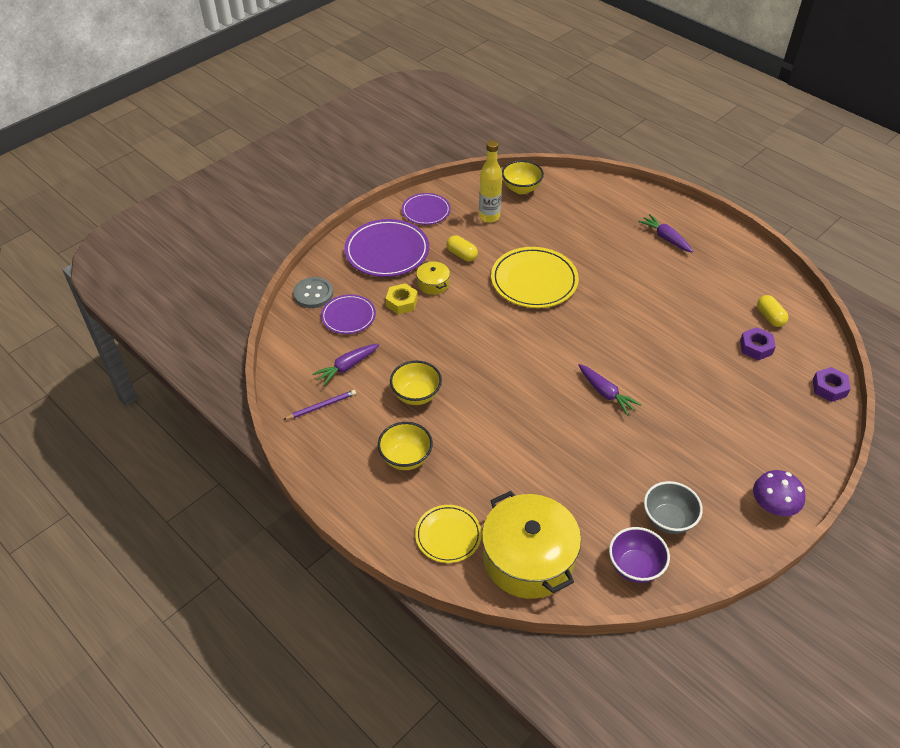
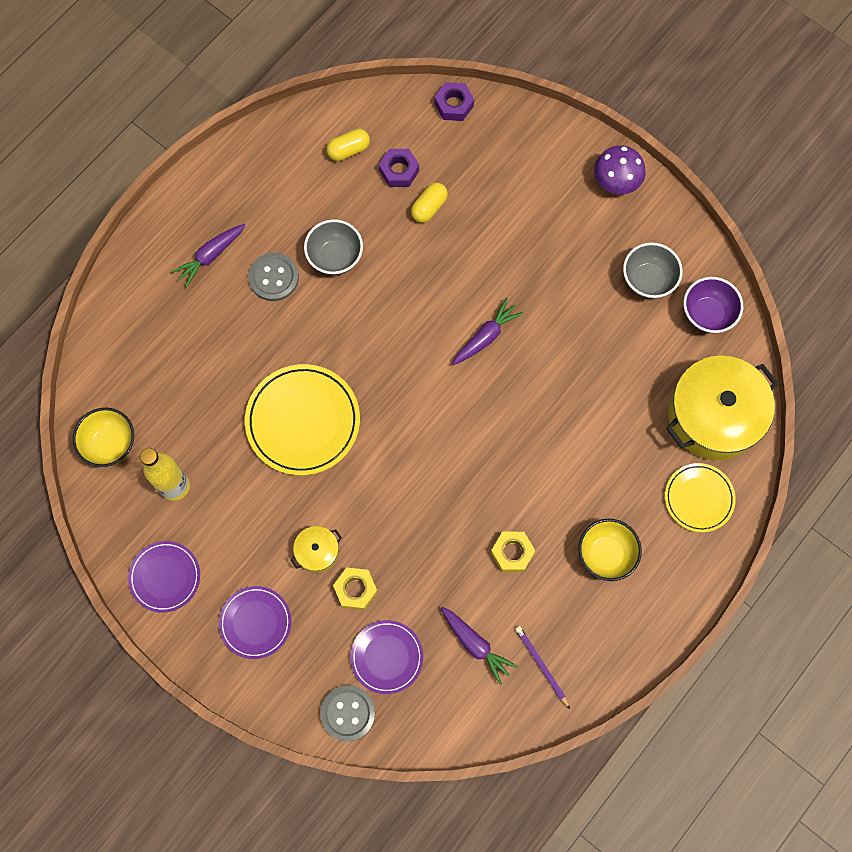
camera: 95 degrees left, 25 degrees up
purple plate [344,219,429,277] -> purple plate [219,586,291,659], size x0.60
yellow bowl [390,361,442,405] -> yellow nut [491,531,535,572]
yellow capsule [446,235,478,261] -> yellow capsule moved to [411,182,448,223]
none -> grey button [248,253,299,301]
none -> grey bowl [304,219,363,275]

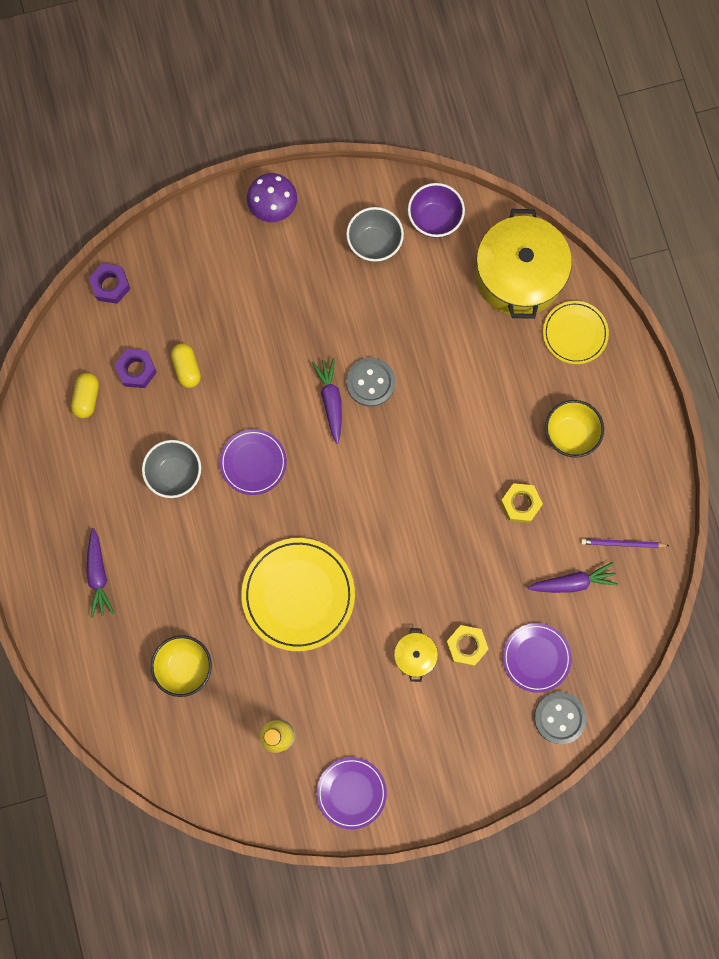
camera: 55 degrees left, 5 degrees up
yellow bowl [73,408,134,467] -> yellow bowl moved to [151,635,212,697]
purple plate [219,586,291,659] -> purple plate moved to [220,429,287,495]
grey button [248,253,299,301] -> grey button moved to [346,357,395,407]

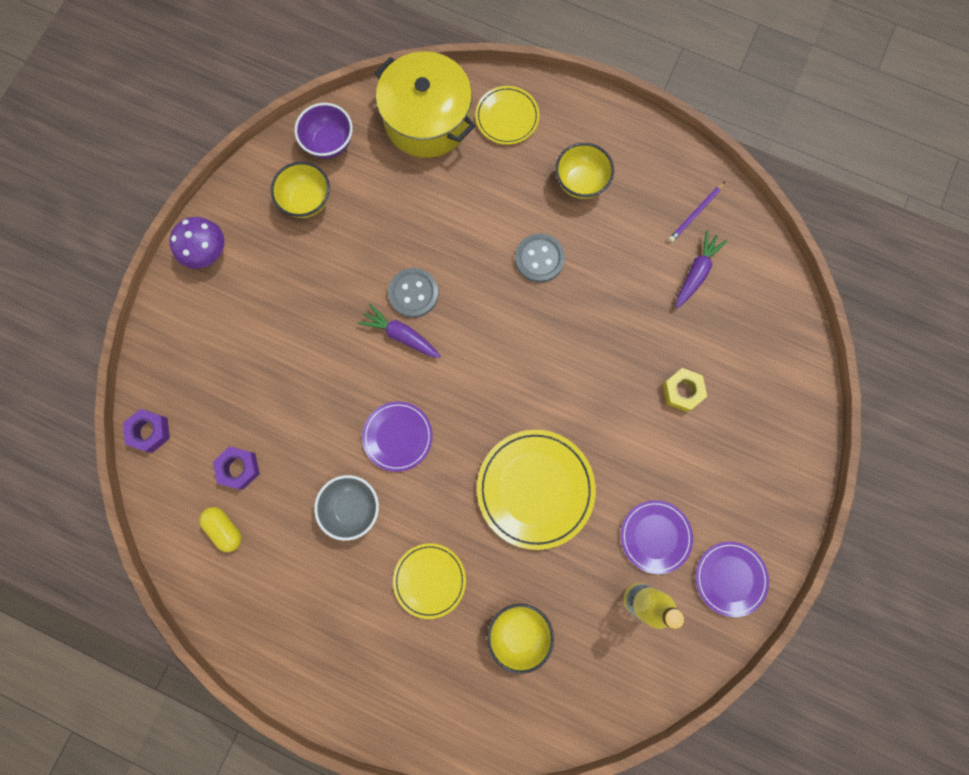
camera: 50 degrees left, 0 degrees up
purple carrot [86,528,115,618] -> none
yellow capsule [171,343,201,388] -> none
grey bowl [346,207,404,262] -> yellow bowl [271,162,330,218]
yellow pot [394,628,438,682] -> none
yellow nut [500,483,543,523] -> none
purple plate [503,623,572,693] -> purple plate moved to [621,500,693,574]
grey button [534,692,587,744] -> grey button moved to [515,233,565,283]
none -> yellow plate [393,543,466,619]

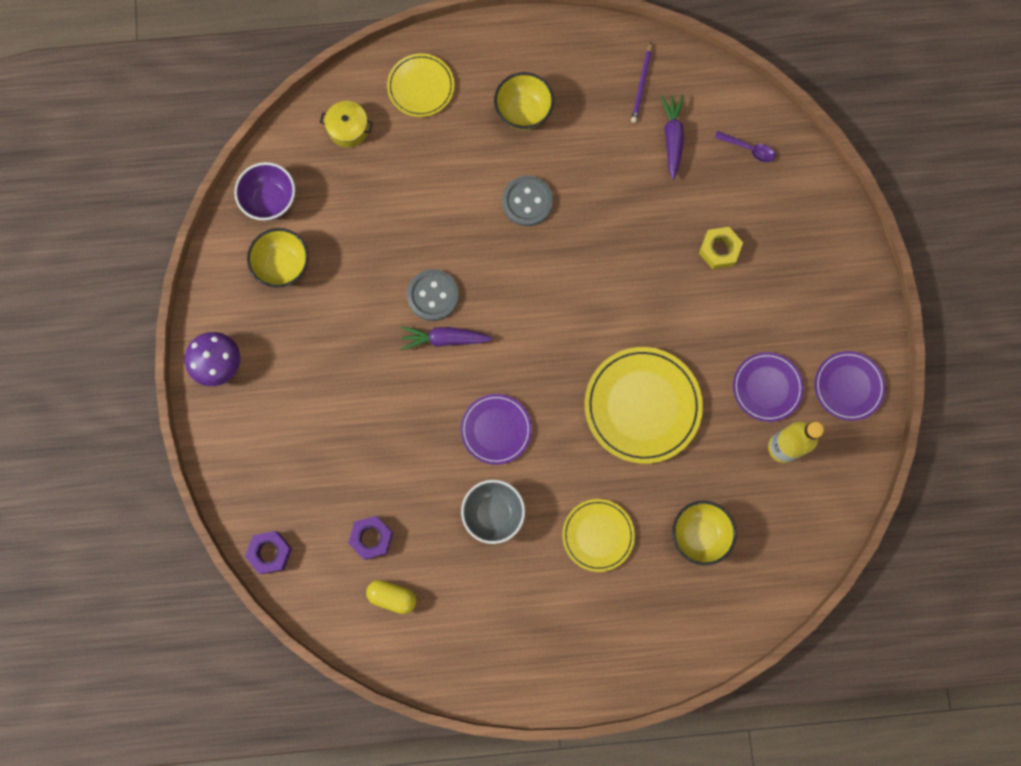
camera: 30 degrees left, 0 degrees up
yellow pot [374,51,475,158] -> yellow pot [320,101,373,147], size x0.44
none -> purple spoon [715,131,776,162]

